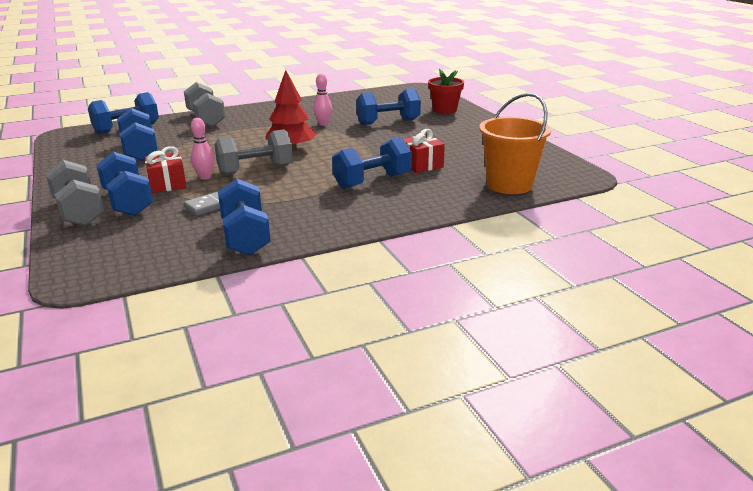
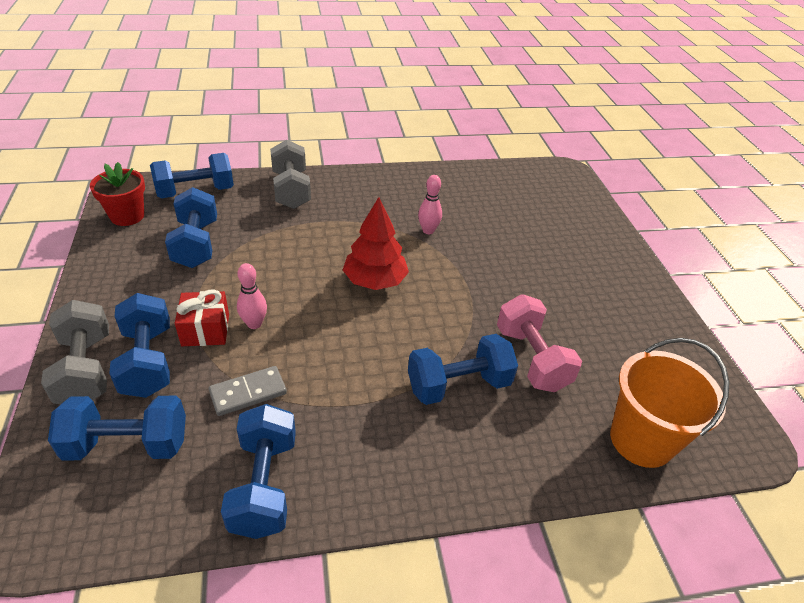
camera: 10 degrees right, 15 degrees up
grey dumbbell [215,129,293,175] -> none
blue dumbbell [356,88,421,125] -> blue dumbbell moved to [48,396,186,461]
red gift [404,129,445,173] -> pink dumbbell [497,294,582,392]
red flower pot [428,68,464,114] -> red flower pot moved to [90,162,145,226]

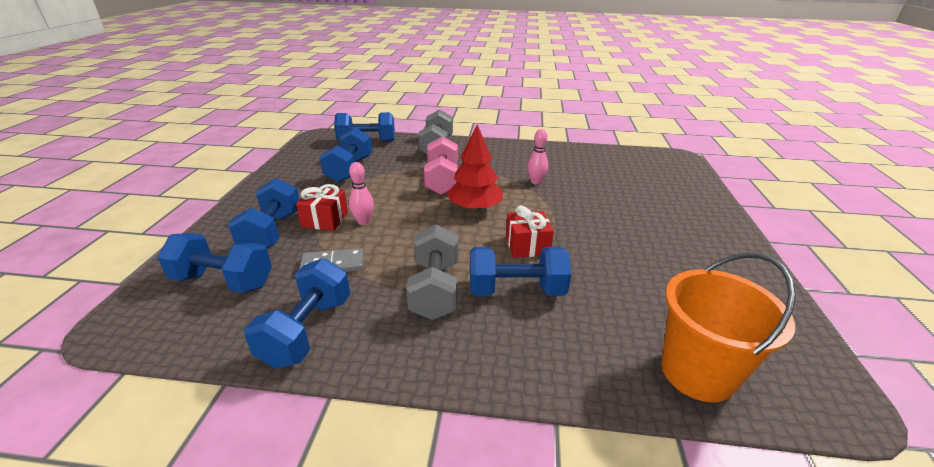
camera: 20 degrees right, 10 degrees down
grey dumbbell [41,300,109,404] -> grey dumbbell moved to [406,224,458,320]
red flower pot [90,162,145,226] -> none
pink dumbbell [497,294,582,392] -> pink dumbbell moved to [424,136,458,195]
none -> red gift [506,205,554,258]

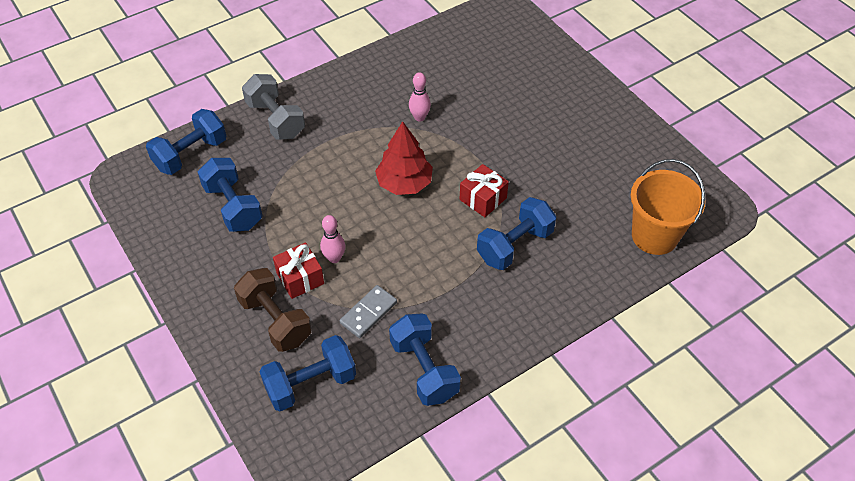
camera: 40 degrees left, 20 degrees up
blue dumbbell [228,178,299,249] -> brown dumbbell [234,268,312,352]
grey dumbbell [406,224,458,320] -> none
pink dumbbell [424,136,458,195] -> none

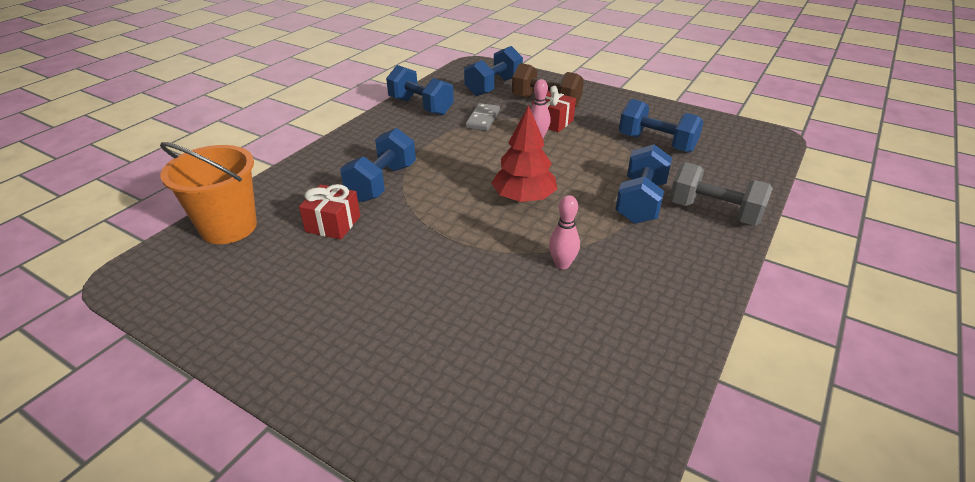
camera: 155 degrees right, 15 degrees down
blue dumbbell [146,109,226,175] -> blue dumbbell moved to [615,144,672,224]
red gift [459,164,509,217] -> red gift moved to [299,184,360,239]

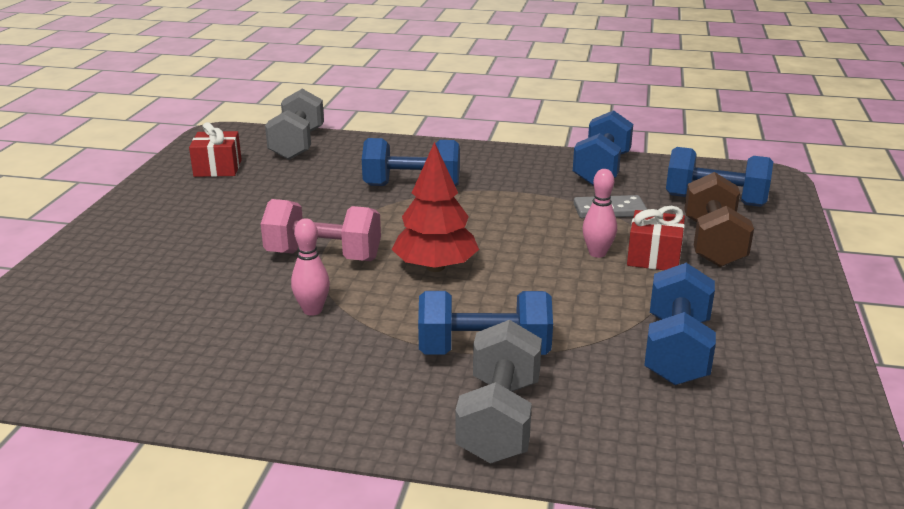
camera: 70 degrees right, 10 degrees down
orange bucket [160,142,257,244] -> grey dumbbell [265,89,324,160]
red gift [299,184,360,239] -> red gift moved to [189,122,242,177]
none -> pink dumbbell [261,199,381,261]

